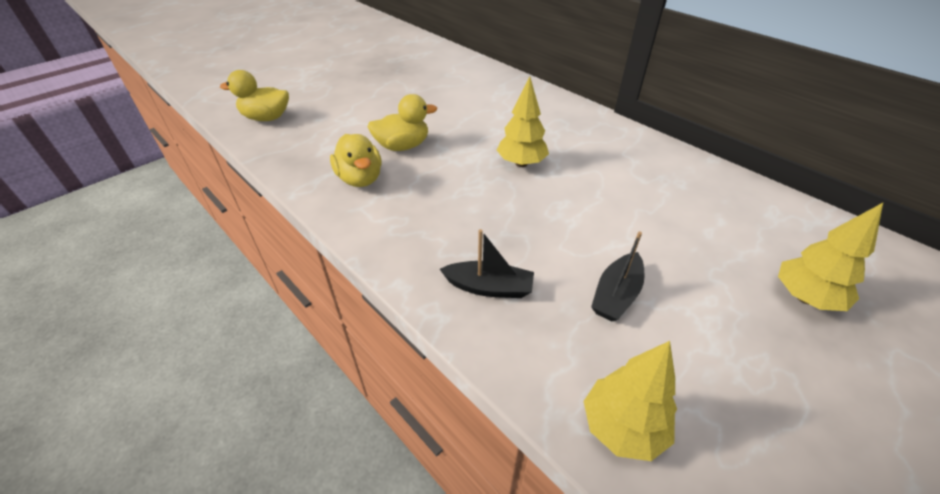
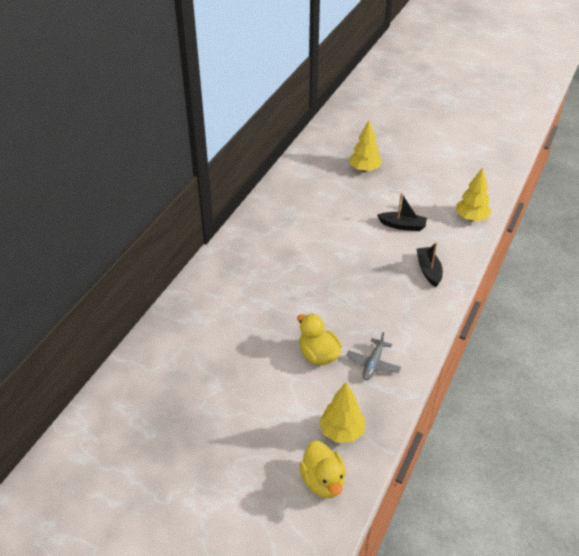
camera: 110 degrees left, 0 degrees up
yellow duck [330,134,382,187] -> grey plane [346,332,401,380]
yellow tree [497,76,549,167] -> yellow tree moved to [319,382,365,443]

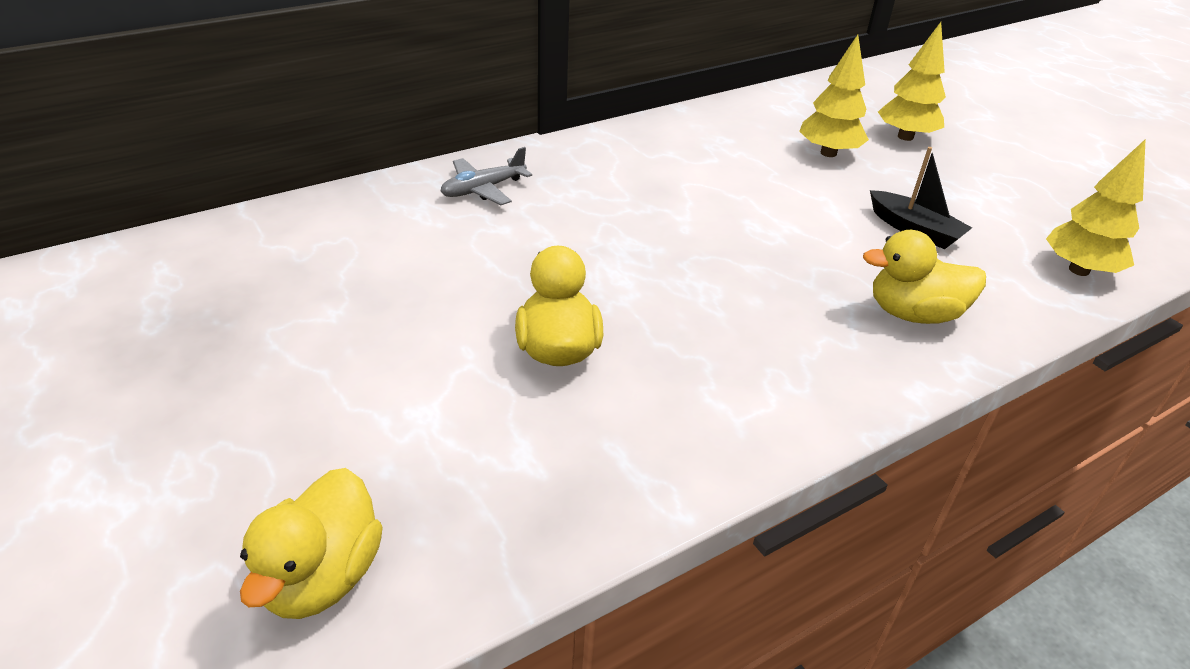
camera: 30 degrees right, 5 degrees down
yellow tree [319,382,365,443] -> yellow tree moved to [799,35,869,157]
grey plane [346,332,401,380] -> grey plane moved to [440,147,532,205]
black boat [417,242,443,287] -> yellow duck [863,230,986,324]

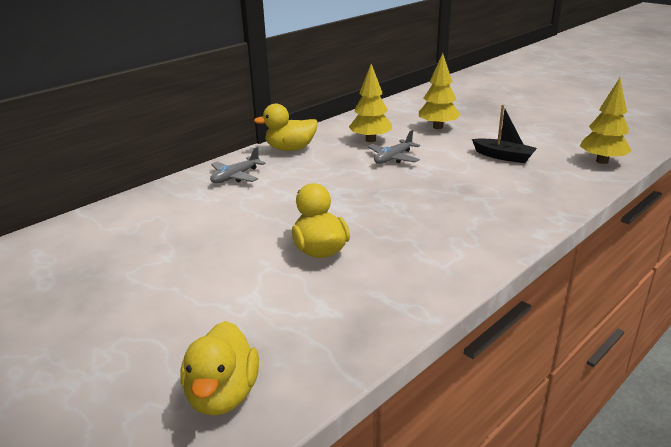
camera: 10 degrees left, 10 degrees down
yellow duck [863,230,986,324] -> yellow duck moved to [254,104,318,151]
yellow tree [878,22,946,141] -> yellow tree moved to [349,64,392,142]
none -> grey plane [367,130,420,164]

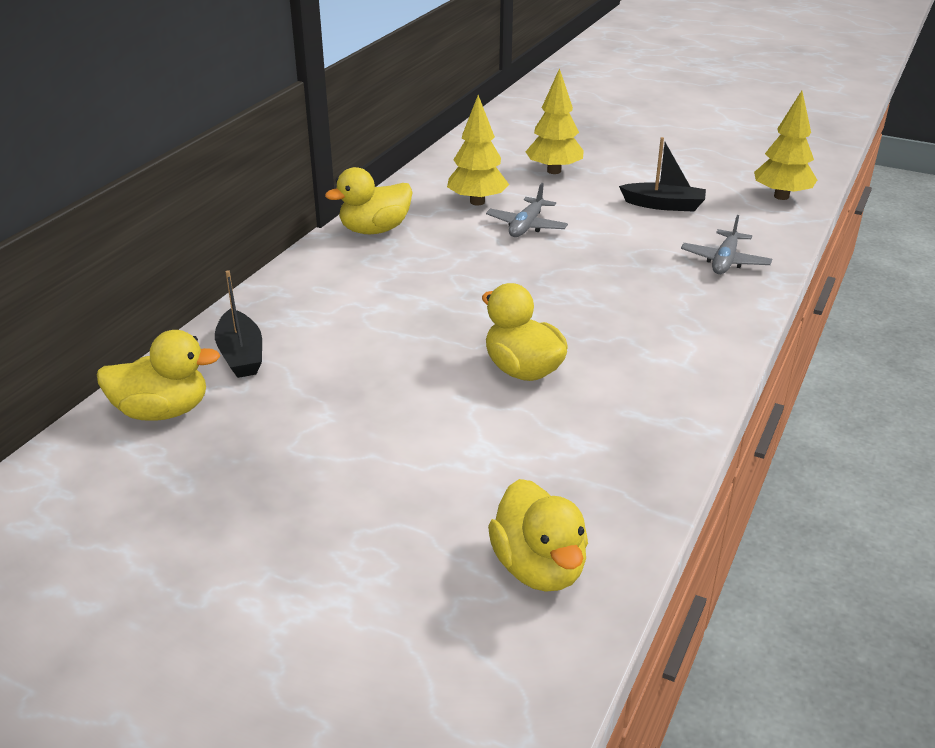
camera: 20 degrees left, 5 degrees up
grey plane [210,147,265,183] -> grey plane moved to [681,215,772,274]
none -> yellow duck [96,330,220,421]
none -> black boat [215,270,262,378]

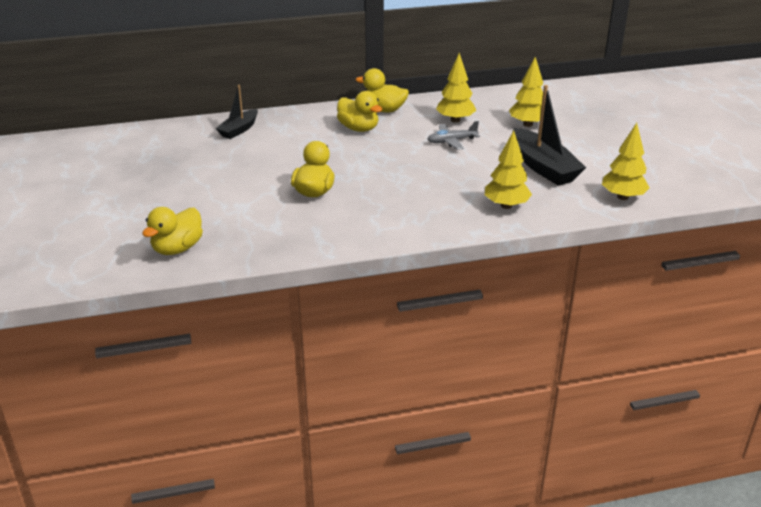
camera: 50 degrees right, 0 degrees up
yellow duck [96,330,220,421] -> yellow duck moved to [337,91,382,132]
black boat [619,137,706,212] -> black boat [512,85,586,186], size x1.69
grey plane [681,215,772,274] -> yellow tree [485,131,532,209]

